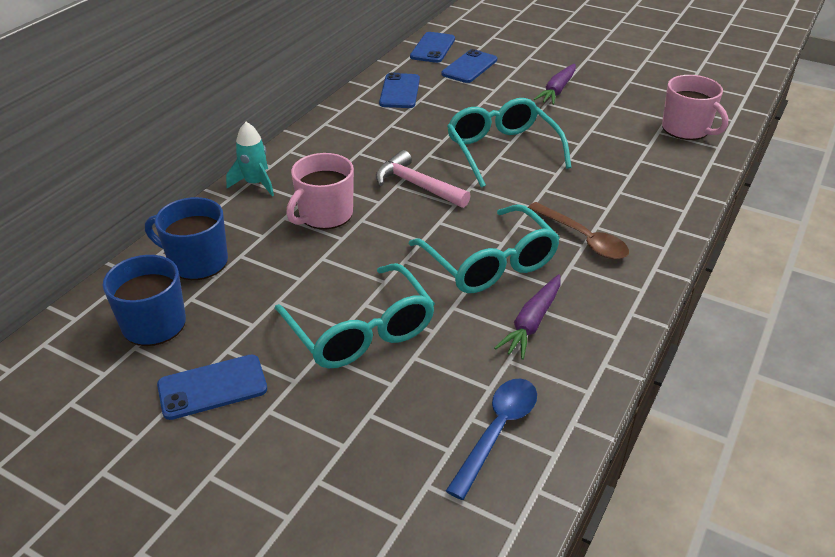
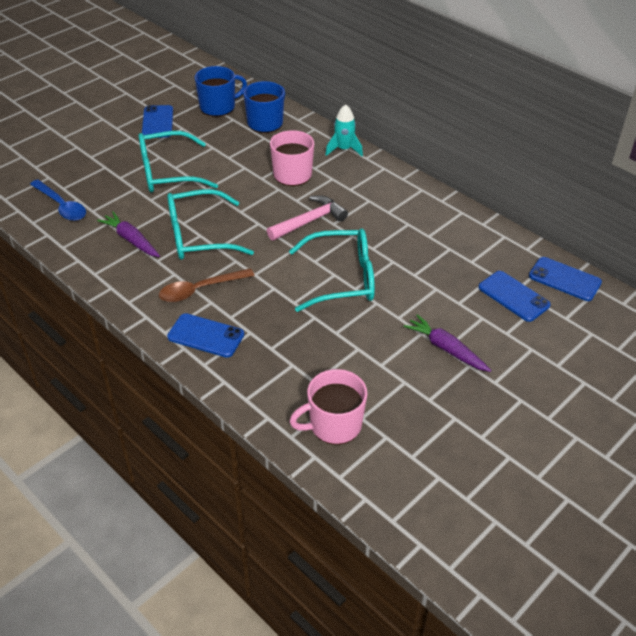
camera: 105 degrees right, 5 degrees up
blue phone [379,73,420,108] -> blue phone moved to [167,313,244,358]

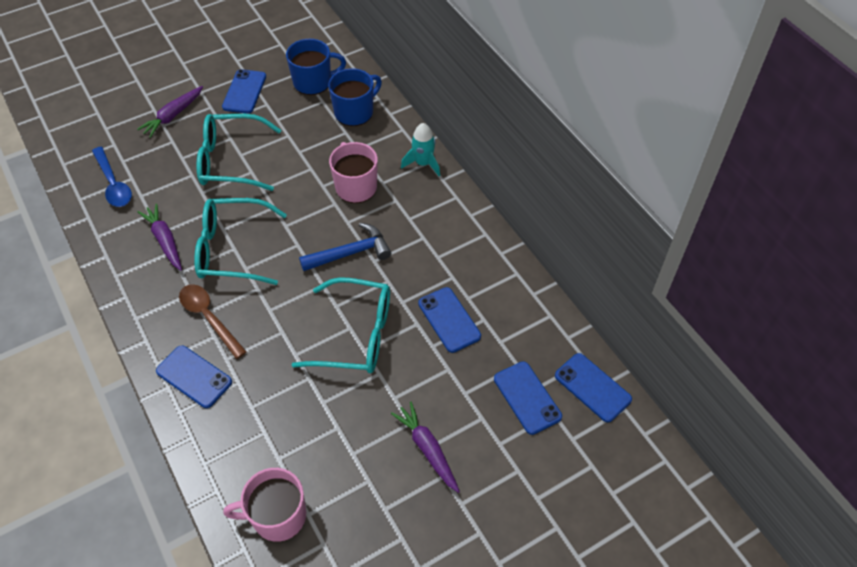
camera: 15 degrees right, 10 degrees up
brown spoon [159,268,255,302] -> brown spoon turned 60 degrees clockwise [179,284,247,359]
pink hammer [267,195,348,241] -> blue hammer [299,223,391,271]
none -> purple carrot [137,86,203,138]
none -> blue phone [418,287,481,353]

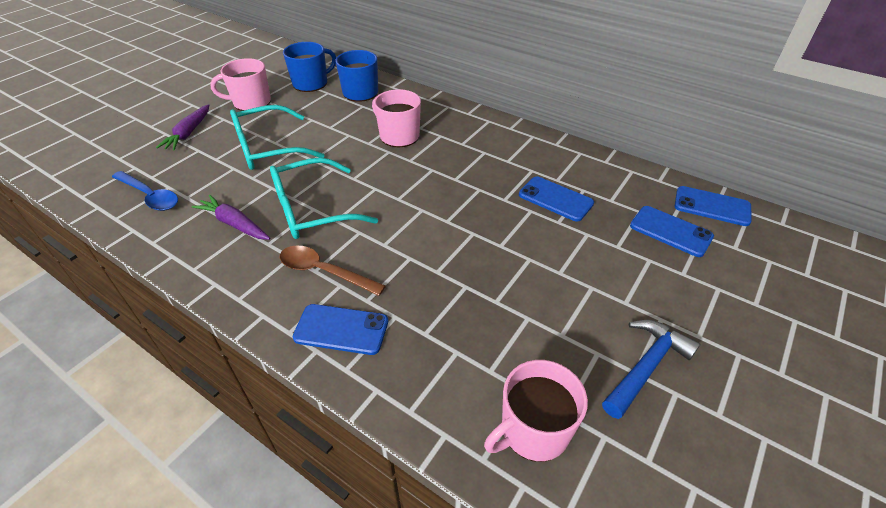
camera: 25 degrees left, 10 degrees down
blue phone [222,69,266,114] -> pink mug [210,58,271,111]
turquoise glasses [292,277,390,373] -> none
blue hammer [299,223,391,271] -> blue hammer moved to [602,320,701,419]
purple carrot [391,402,460,493] -> none
turquoise rocket [401,123,440,176] -> none

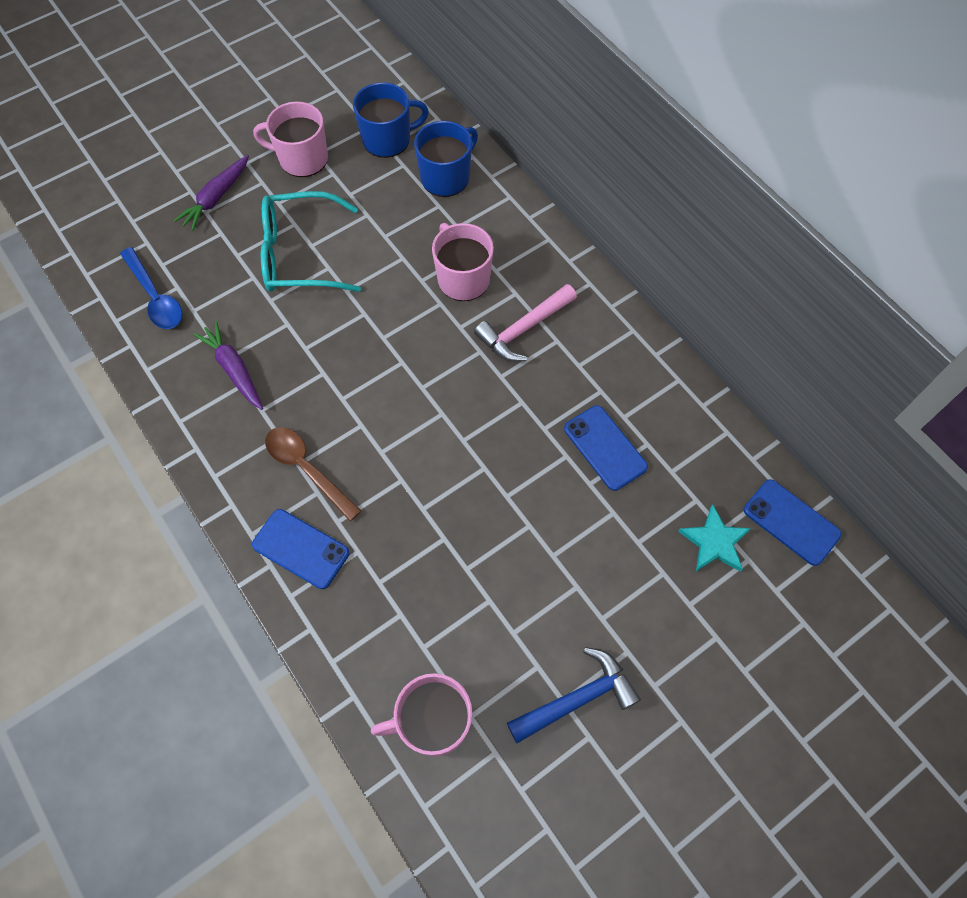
camera: 20 degrees right, 20 degrees up
turquoise glasses [270,157,378,239] -> none
blue phone [630,206,714,257] -> turquoise star [678,504,751,572]
none -> pink hammer [474,284,577,362]

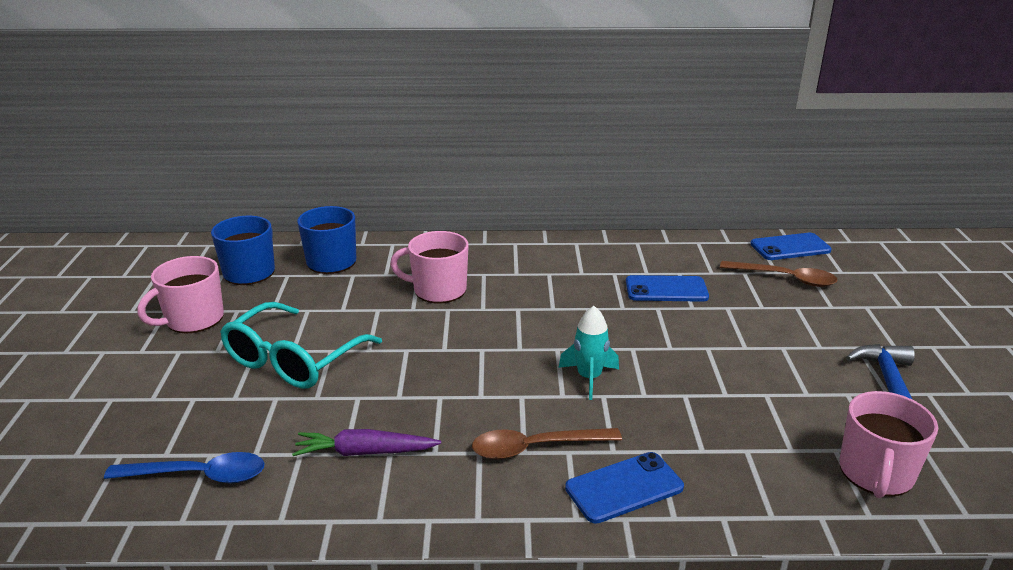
camera: 55 degrees left, 35 degrees down
purple carrot [173,155,249,231] -> none
pink hammer [474,284,577,362] -> none
turquoise star [678,504,751,572] -> brown spoon [720,261,838,287]
none -> turquoise rocket [558,306,619,400]

